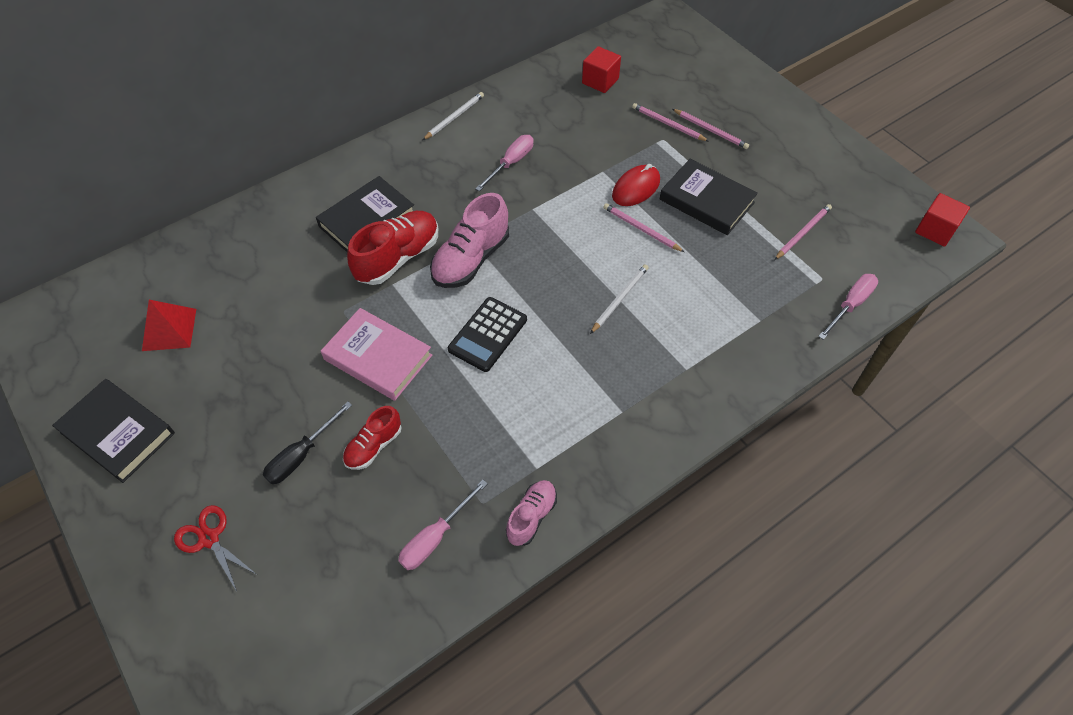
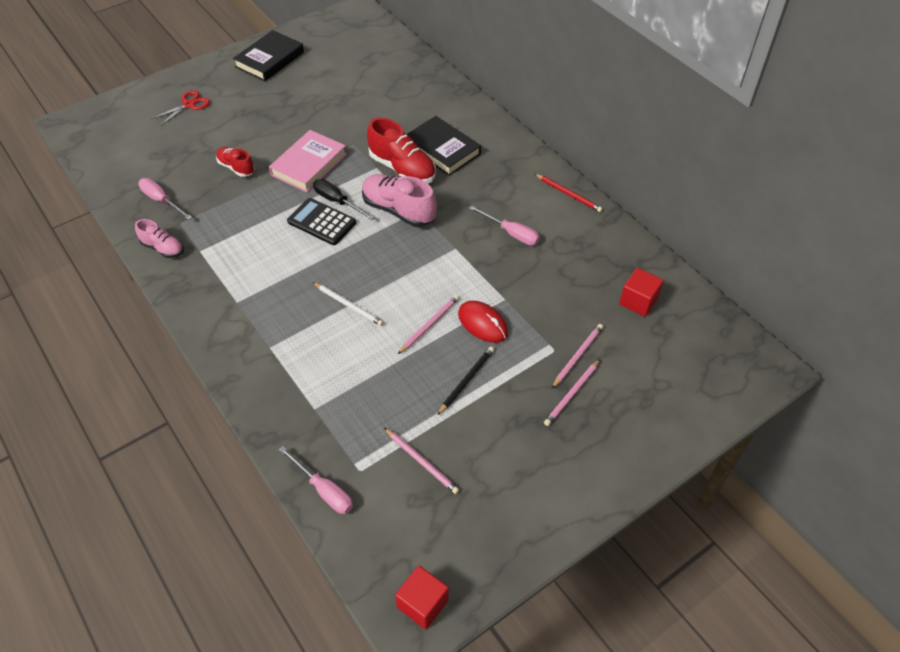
camera: 90 degrees right, 5 degrees down
red pyramid [142,300,196,351] -> none
black screwdriver [263,402,352,484] -> black screwdriver moved to [313,179,374,220]
white pencil [423,92,484,140] -> red pencil [535,174,603,212]
black book [660,159,758,235] -> black pencil [438,347,494,415]

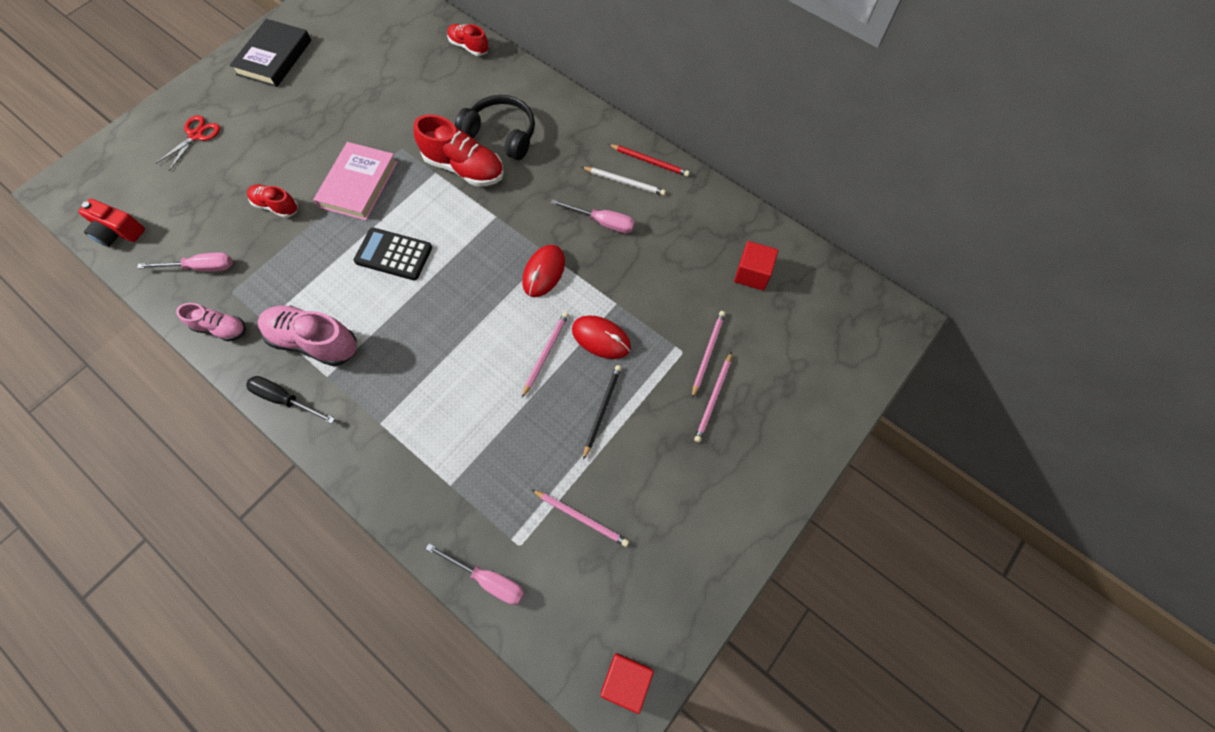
camera: 15 degrees left, 15 degrees up
pink screwdriver [138,178,193,220] -> pink screwdriver turned 150 degrees clockwise [137,253,233,272]
black screwdriver [313,179,374,220] -> black screwdriver moved to [246,376,335,424]
white pencil [313,282,384,326] -> white pencil moved to [582,167,666,196]
pink shoe [362,174,437,227] -> pink shoe moved to [258,305,357,367]
black book [407,116,481,176] -> black headphones [455,95,535,160]
none -> red camera [78,199,145,247]
none -> red shoe [447,24,489,56]
none -> red mouse [522,245,565,297]

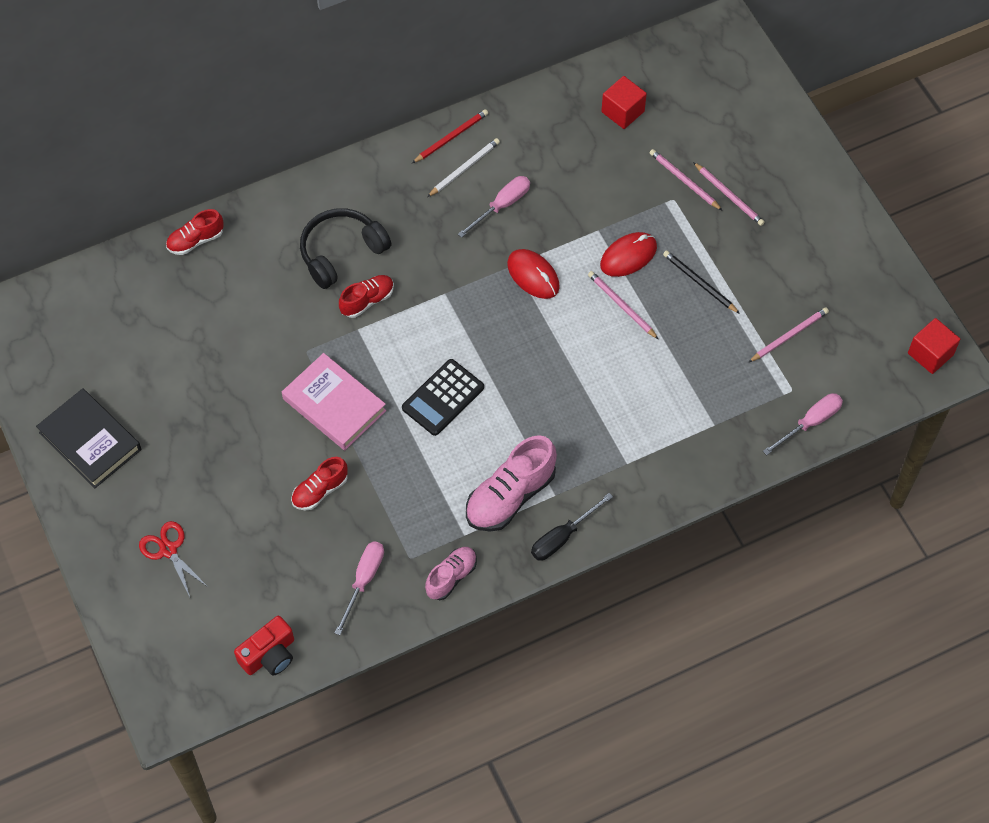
camera: 65 degrees left, 5 degrees down
red shoe [413,114,504,187] -> red shoe [339,275,394,318], size x0.59

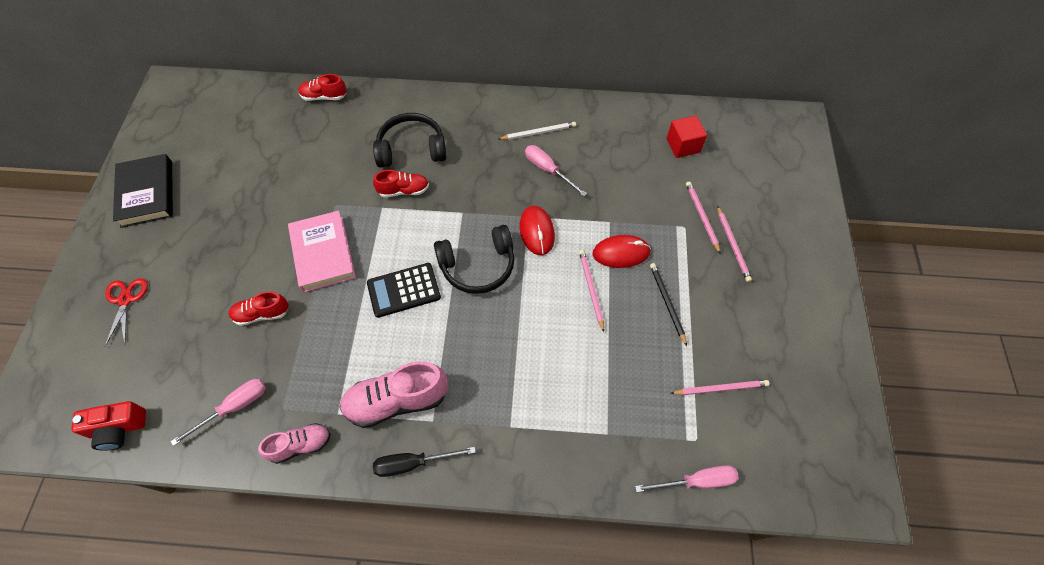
camera: 30 degrees right, 0 degrees up
red pencil [412,109,488,163] -> none
pink screwdriver [458,176,530,238] -> pink screwdriver turned 120 degrees counterclockwise [525,145,587,196]
red cube [908,318,960,374] -> none
none -> black headphones [434,225,515,294]

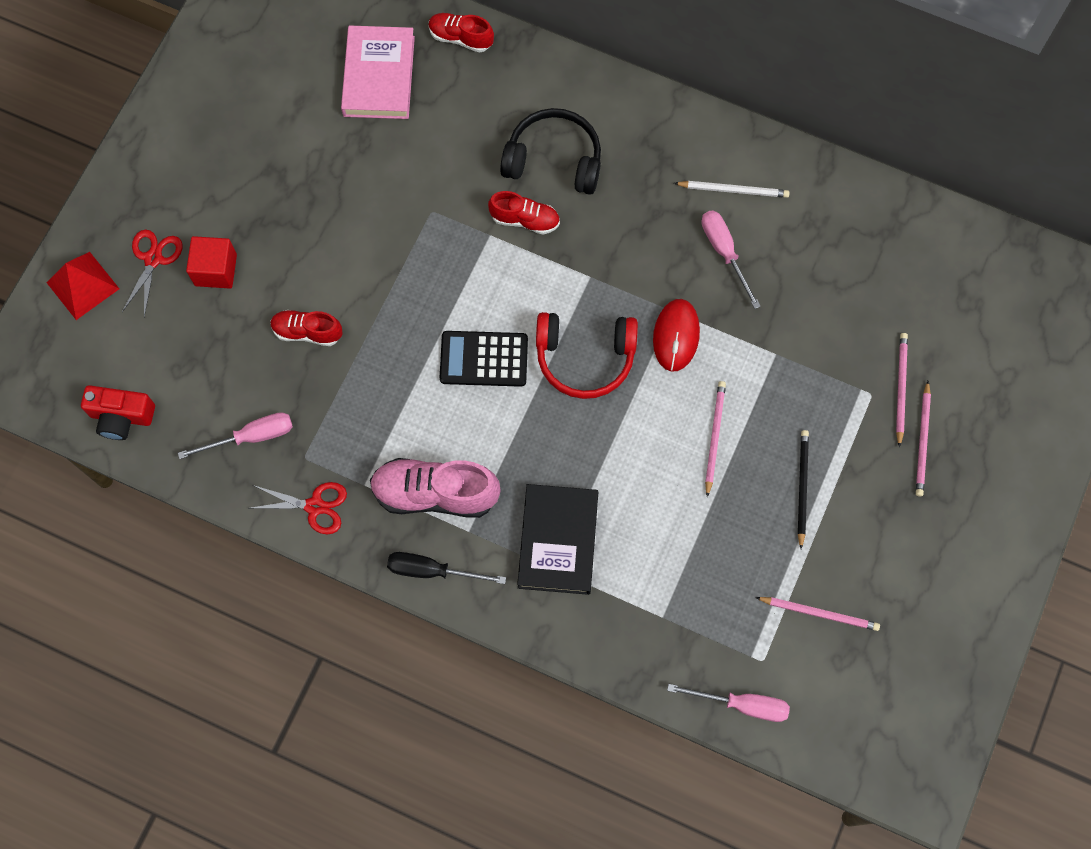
camera: 20 degrees right, 10 degrees up
black book [113,154,173,228] -> black book moved to [517,484,598,595]
pink shoe [258,423,331,464] -> red scissors [251,482,347,534]
pink book [288,211,356,293] -> pink book moved to [341,25,415,119]
black headphones [434,225,515,294] -> red headphones [536,312,638,399]
red mouse [593,235,651,268] -> none
red cube [666,115,707,158] -> red cube moved to [186,236,237,289]
none -> red pyramid [46,252,119,320]

